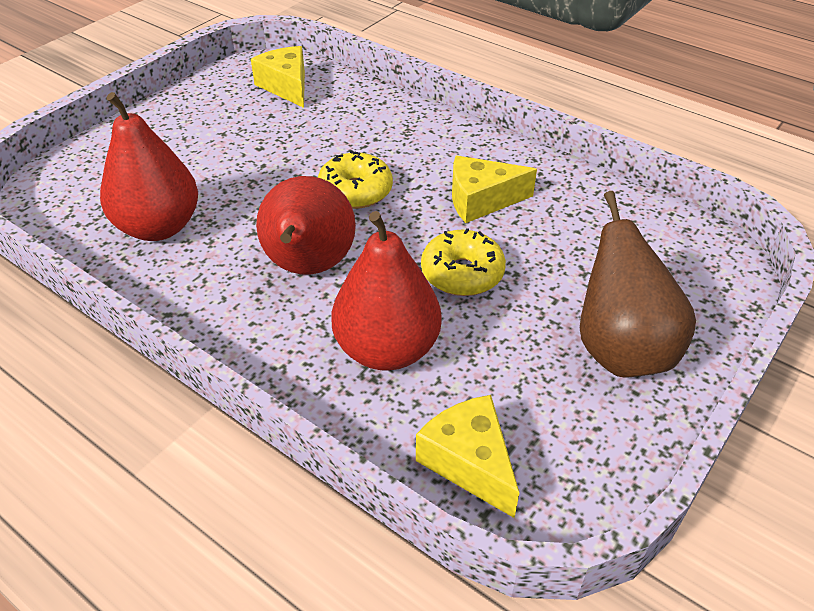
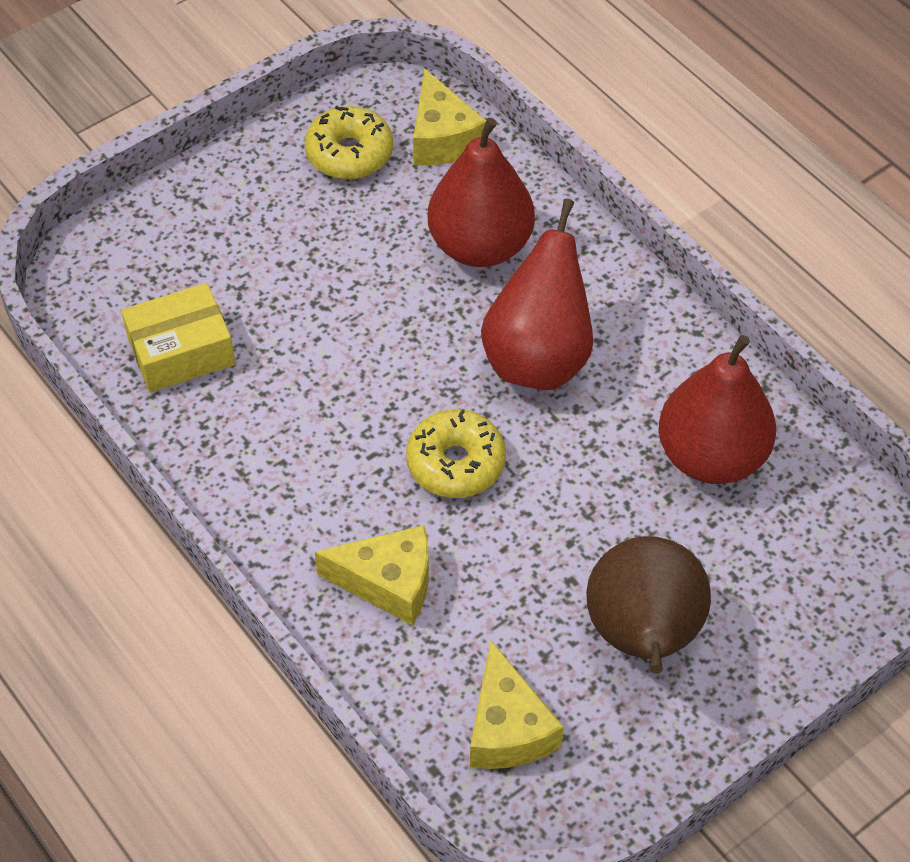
camera: 165 degrees left, 10 degrees up
yellow donut [421,228,506,296] -> yellow donut moved to [305,106,393,179]
yellow cheese [452,156,537,223] -> yellow cheese moved to [315,525,429,626]
brown pear [580,191,696,378] -> brown pear moved to [586,536,711,674]
none -> yellow box [121,283,235,393]

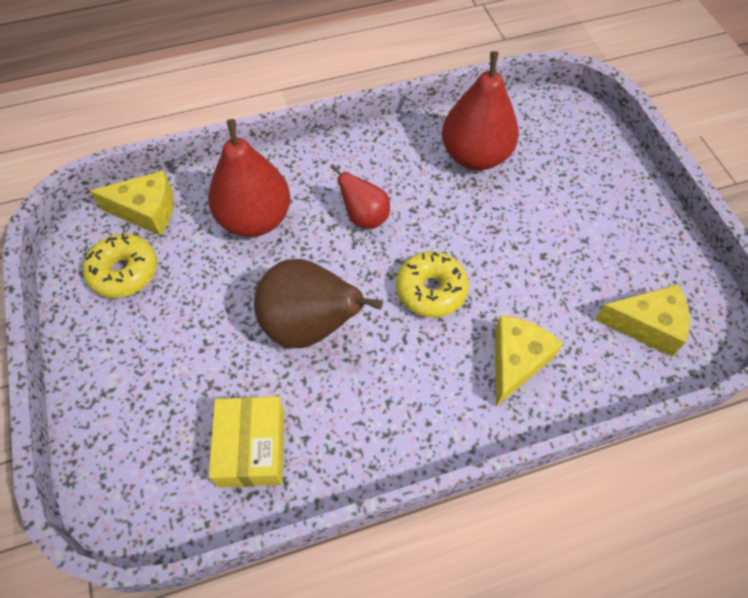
camera: 70 degrees left, 5 degrees up
red pear [481,199,593,390] -> red pear [330,164,390,229], size x0.56
brown pear [586,536,711,674] -> brown pear moved to [254,259,383,348]

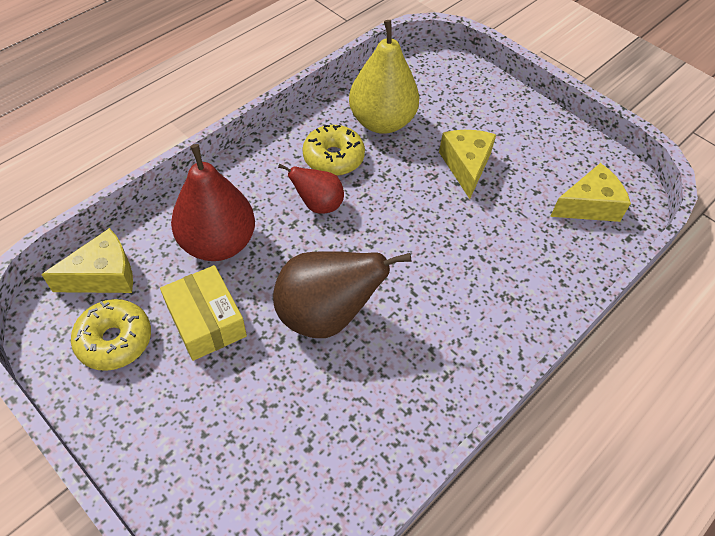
camera: 30 degrees left, 5 degrees down
yellow box [208,396,284,488] -> yellow box moved to [160,265,247,361]
yellow donut [396,251,469,318] -> yellow donut moved to [302,125,365,176]
red pear [442,51,519,170] -> yellow pear [349,20,419,134]
yellow cheese [494,315,563,407] -> yellow cheese moved to [439,130,496,199]

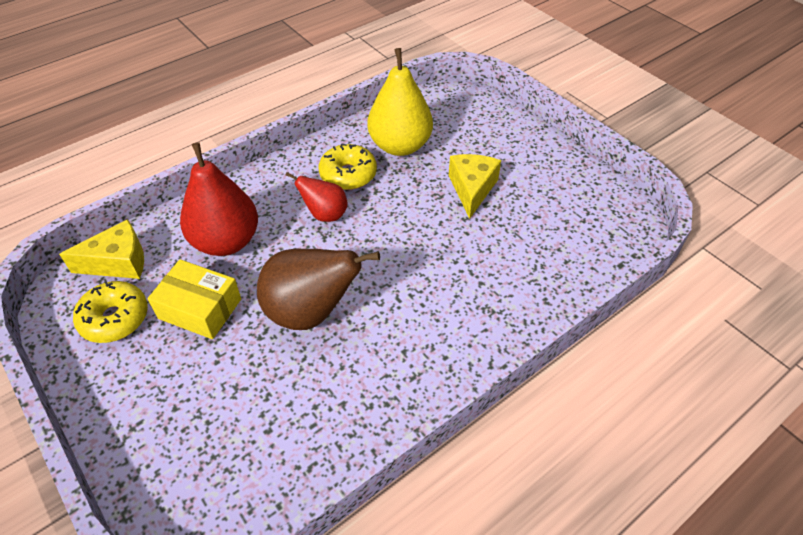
camera: 10 degrees right, 5 degrees down
yellow box [160,265,247,361] -> yellow box turned 45 degrees counterclockwise [148,259,241,339]
yellow cheese [550,163,631,222] -> none

